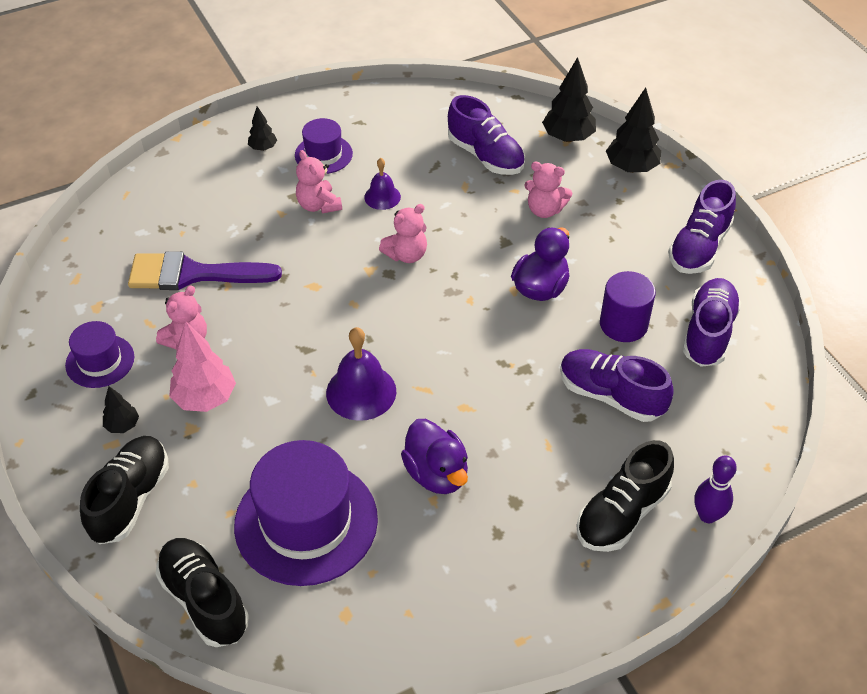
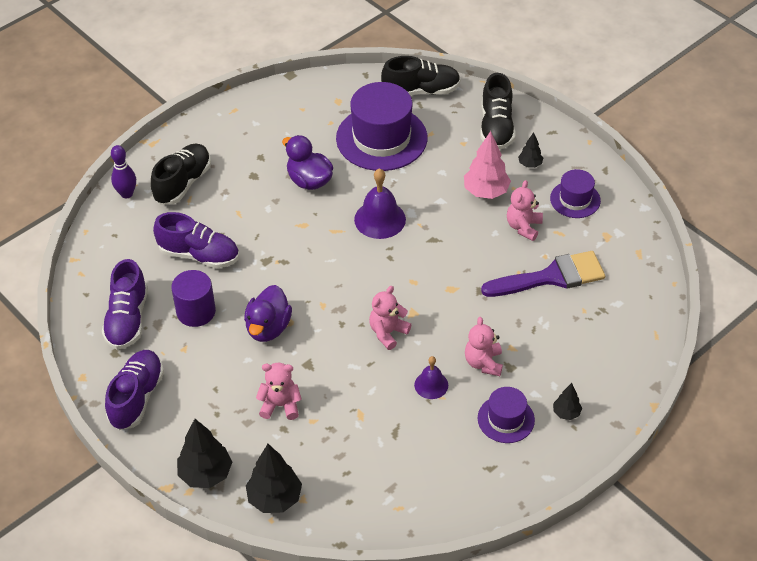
camera: 165 degrees right, 0 degrees up
black shoe [155,538,249,647] -> black shoe turned 45 degrees counterclockwise [381,56,461,96]
pink teddy bear [296,150,342,213] -> pink teddy bear turned 135 degrees counterclockwise [465,317,503,376]
purple shoe [448,95,525,175] -> none

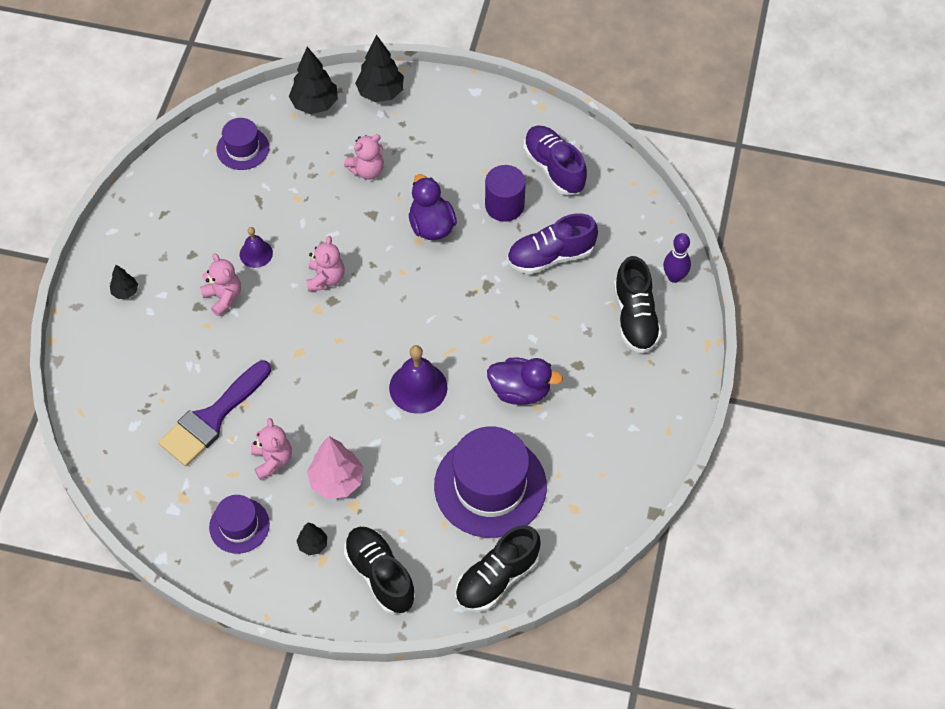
camera: 145 degrees right, 10 degrees up
purple shoe [105,350,164,430] -> none
purple hat [478,387,535,443] -> purple hat moved to [216,118,269,170]

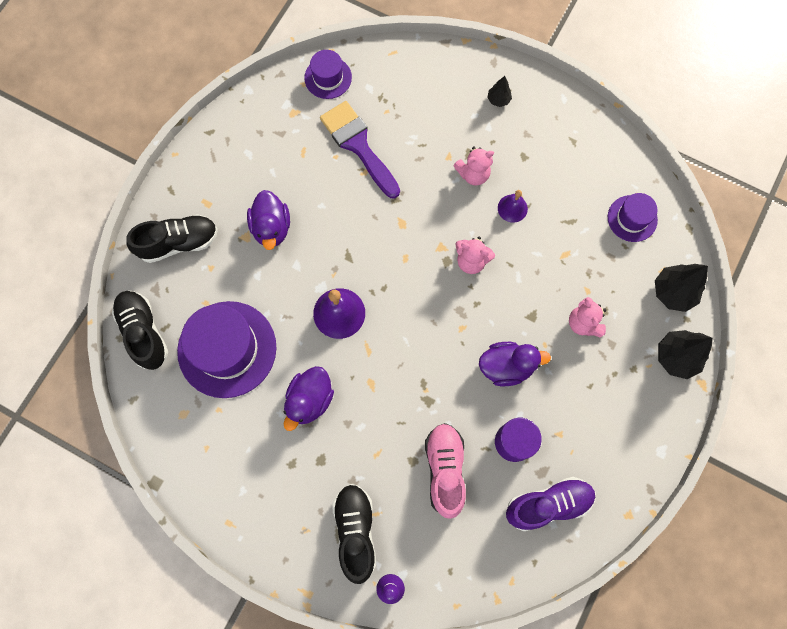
camera: 105 degrees right, 15 degrees up
purple hat [209,495,270,554] -> purple hat moved to [304,50,352,99]
pink teddy bear [251,418,292,480] -> none
black tree [297,522,327,555] -> none
pink tree [307,436,363,499] -> purple duck [247,190,290,250]
purple shoe [507,213,598,274] -> pink shoe [425,423,466,519]
black shoe [614,256,662,353] -> black shoe turned 75 degrees clockwise [332,484,376,584]

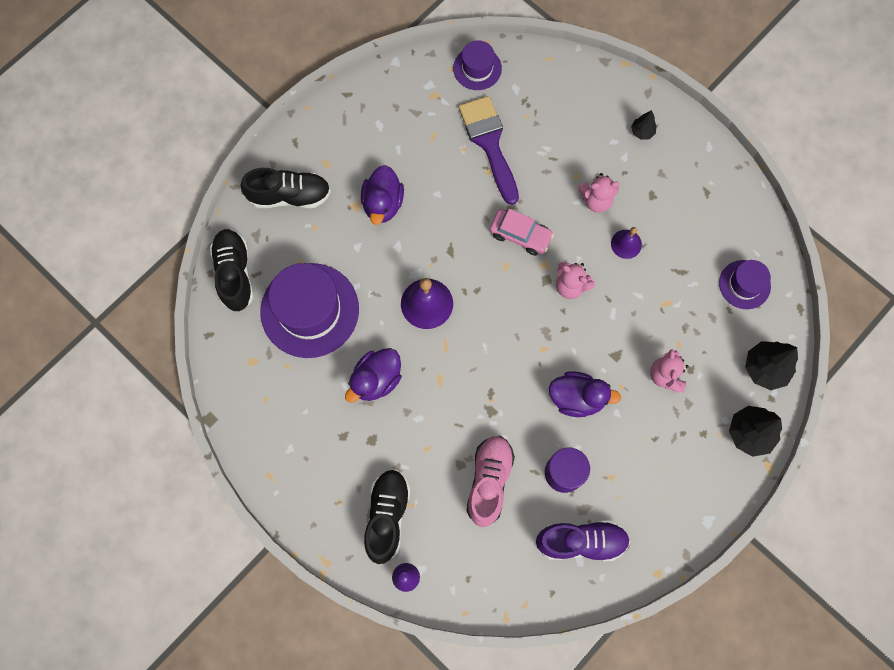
camera: 15 degrees right, 0 degrees up
none -> pink car [490,209,554,256]

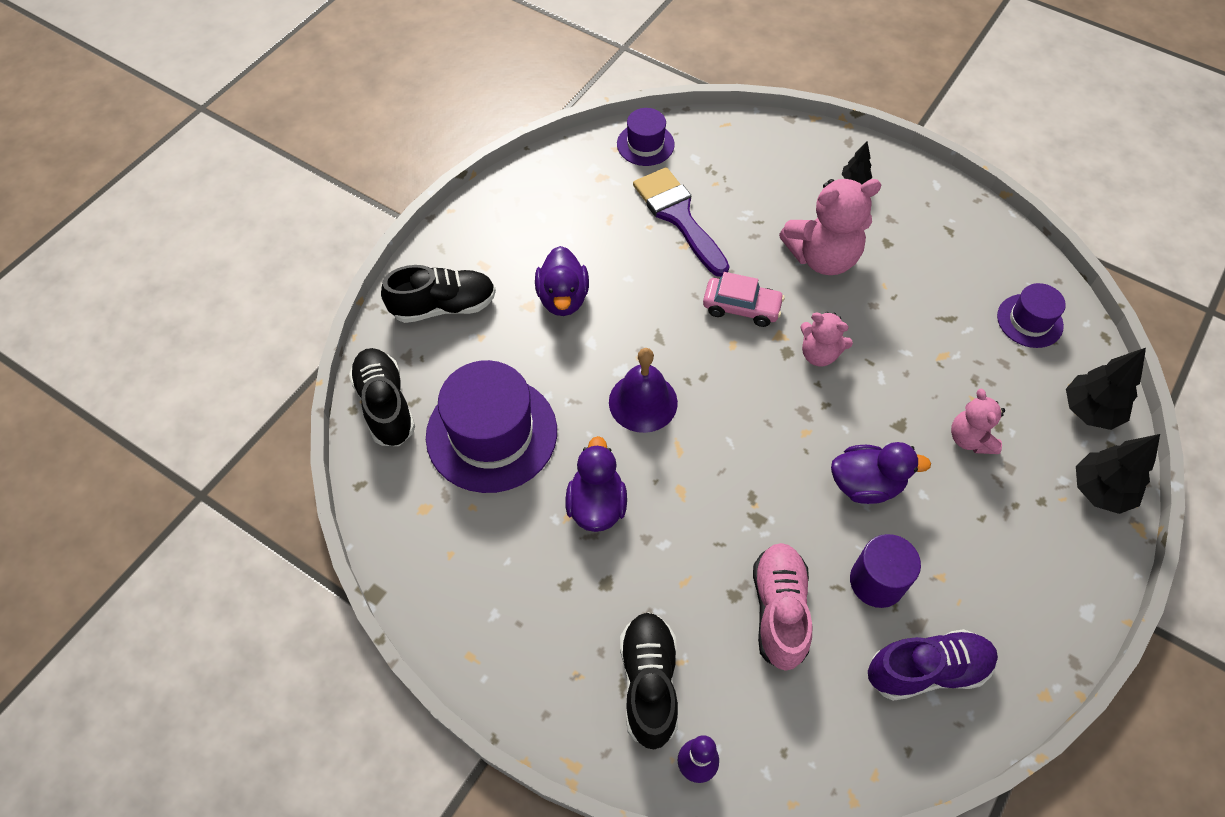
camera: 10 degrees left, 15 degrees down
purple duck [345,348,402,403] -> purple duck turned 150 degrees clockwise [565,436,627,532]
pink teddy bear [578,173,620,213] -> pink teddy bear [779,179,881,275], size x1.74
purple bell [611,227,642,259] -> none

